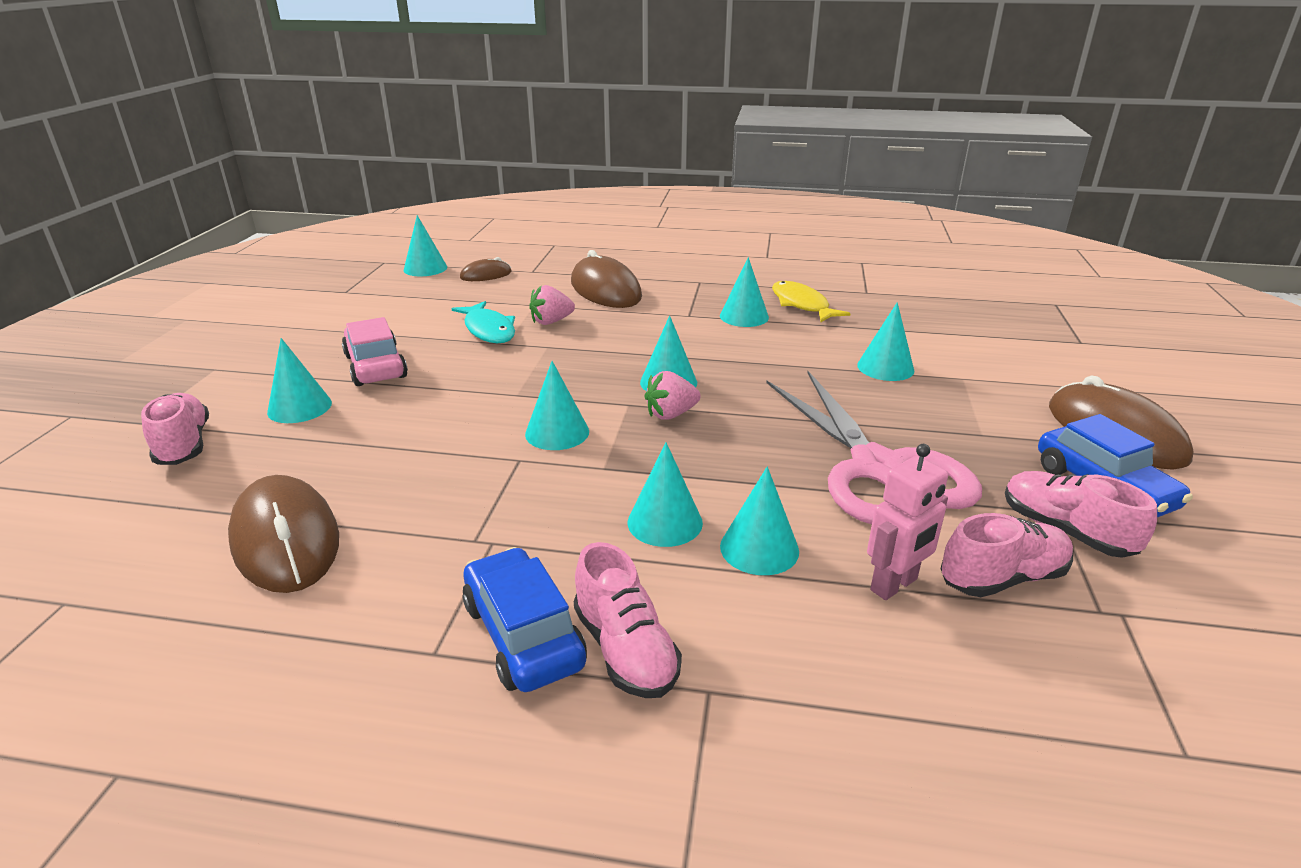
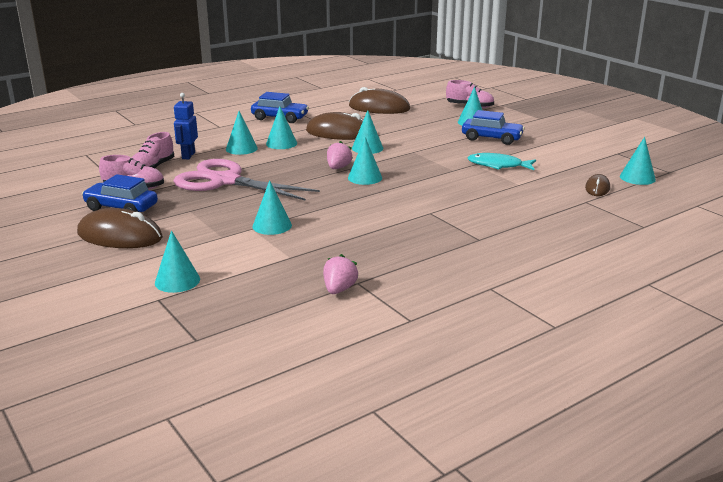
camera: 135 degrees right, 5 degrees down
pink car [342,317,408,386] -> blue car [462,110,525,145]
pink strawberry [529,285,575,325] -> pink strawberry moved to [323,254,358,294]
brown mouse [571,250,642,308] -> brown mouse moved to [306,112,363,140]
pink shoe [574,542,682,698] -> none
turquoise cone [720,257,769,327] -> turquoise cone moved to [155,230,200,293]
yellow fish [772,281,850,322] -> none
pink robot [867,444,948,600] -> blue robot [174,93,198,159]

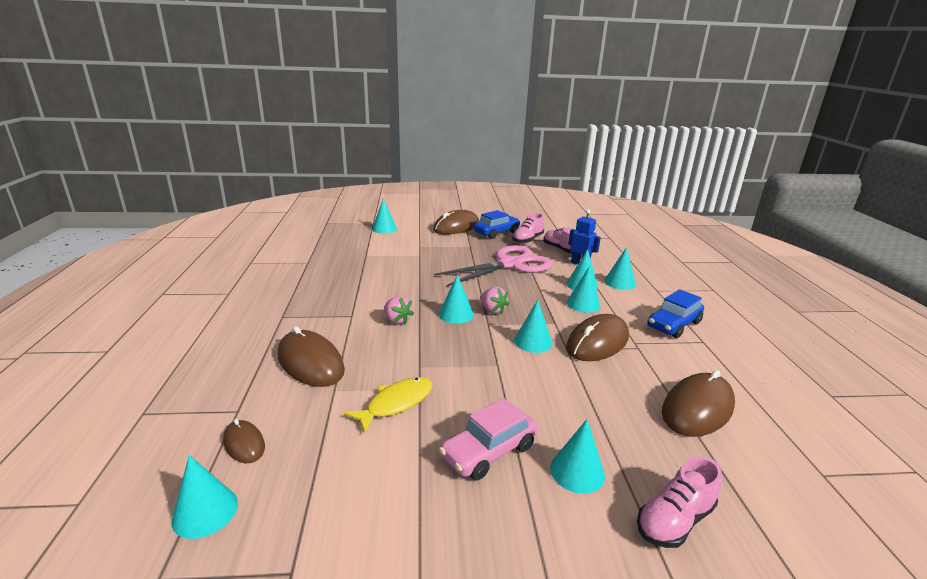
camera: 120 degrees right, 0 degrees up
turquoise cone [252,180,292,235] -> turquoise cone moved to [604,247,636,290]
pink strawberry [323,254,358,294] -> pink strawberry moved to [384,296,414,324]
blue car [462,110,525,145] -> pink car [439,398,537,480]
turquoise fish [467,153,536,170] -> yellow fish [344,377,433,433]
none -> brown mouse [278,326,345,387]

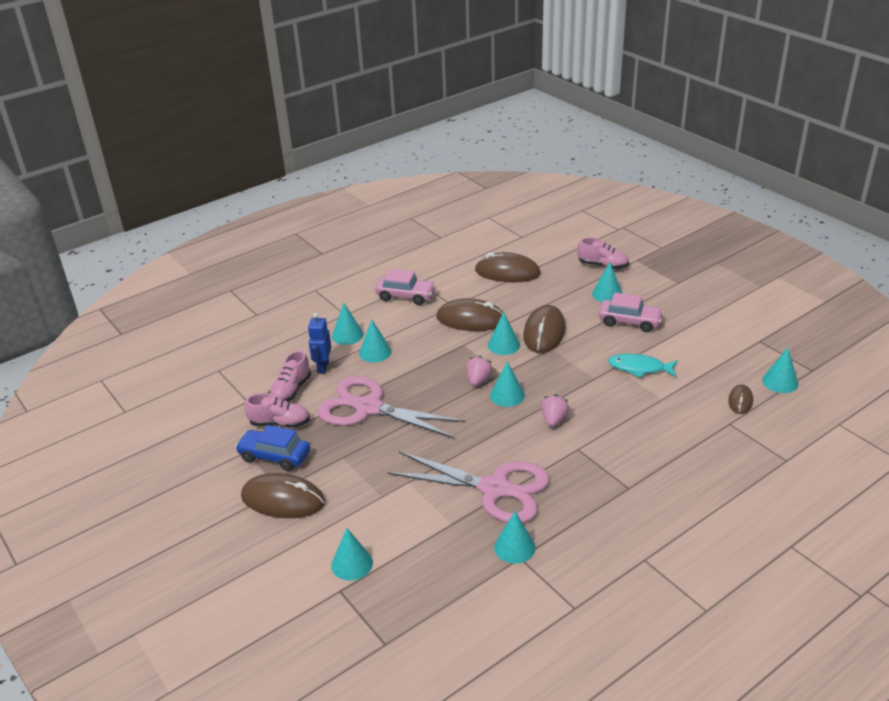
camera: 120 degrees left, 10 degrees up
brown mouse [278,326,345,387] -> brown mouse moved to [523,305,566,353]
yellow fish [344,377,433,433] -> turquoise fish [608,353,678,378]
turquoise cone [567,266,600,313] -> turquoise cone moved to [494,511,536,564]
blue car [647,289,704,338] -> pink car [375,269,436,305]
none -> pink scissors [387,451,550,523]

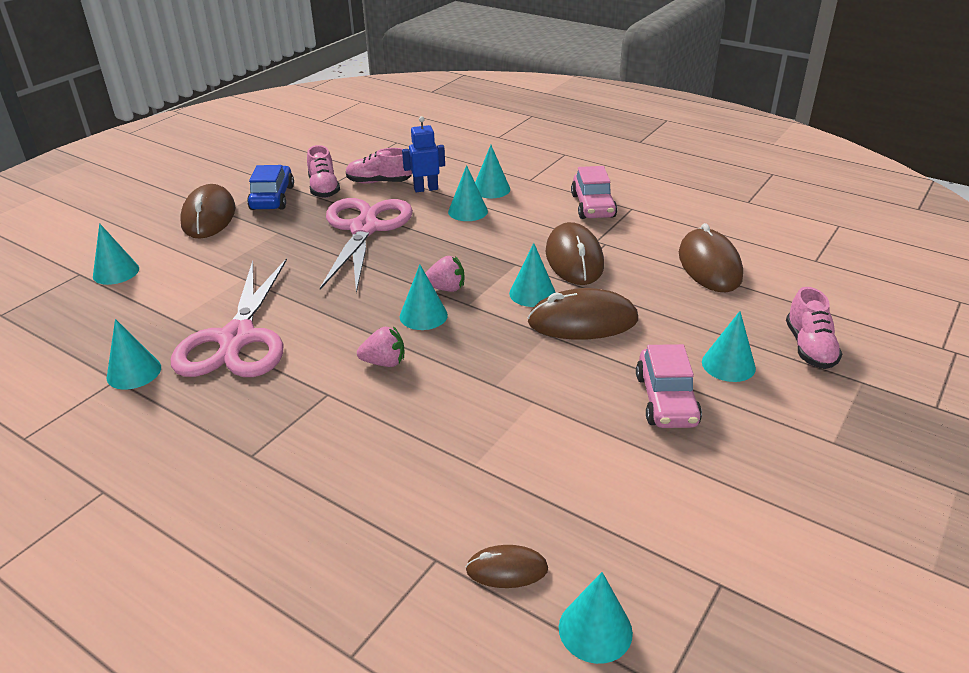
camera: 70 degrees right, 0 degrees up
turquoise fish [608,353,678,378] -> none

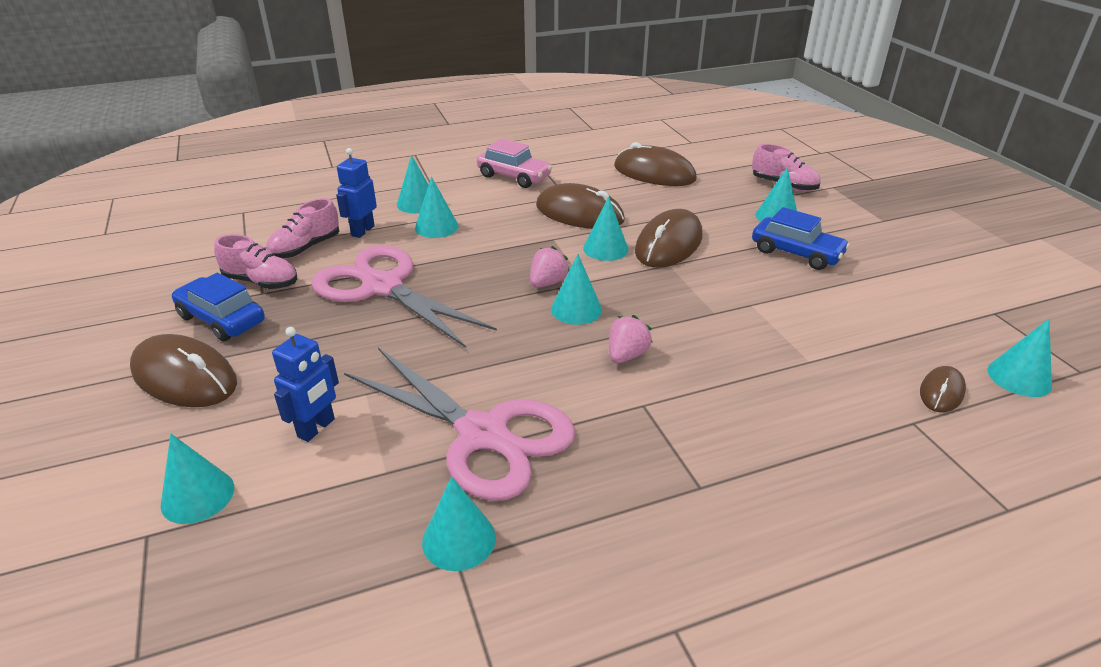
camera: 55 degrees left, 0 degrees up
pink car [636,344,702,428] -> blue car [752,207,850,270]
none -> blue robot [272,327,339,442]

